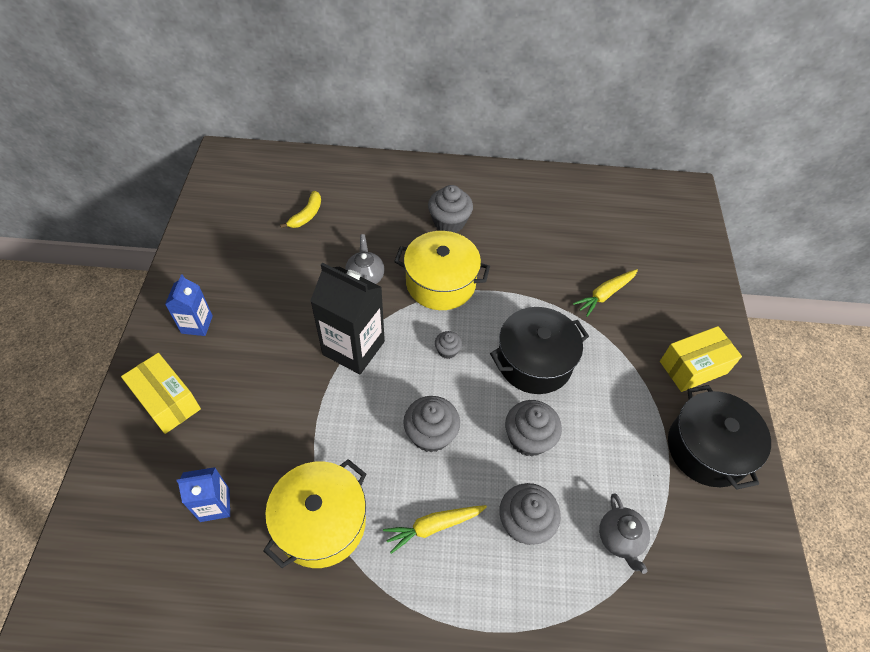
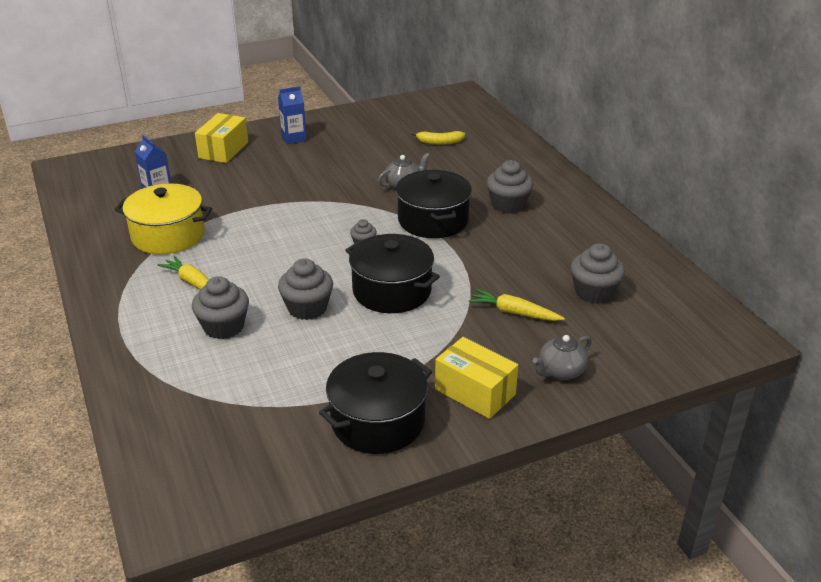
camera: 65 degrees right, 20 degrees down
black carton [310,262,385,374] -> none
yellow pot [394,231,490,310] -> black pot [396,170,472,238]
grey cupcake [403,396,460,453] -> grey cupcake moved to [571,243,625,303]
grey teapot [599,493,650,574] -> grey teapot moved to [533,335,592,380]

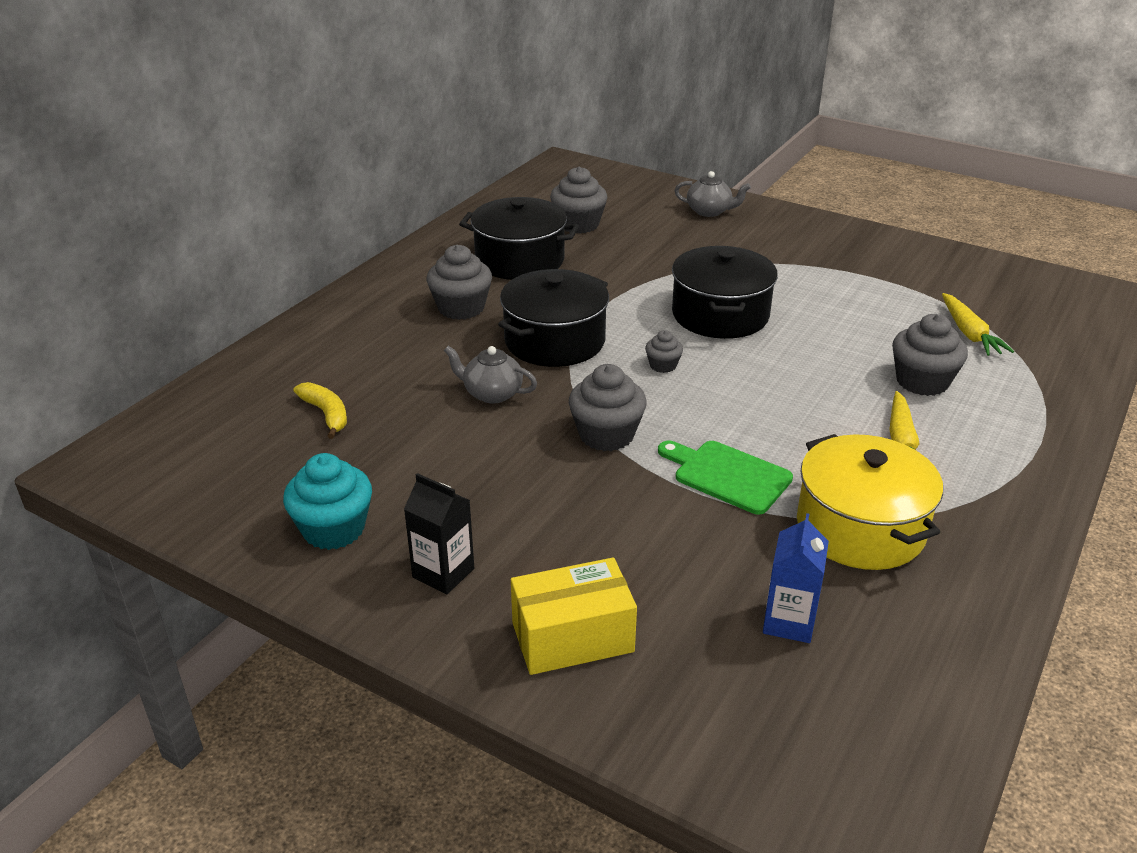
camera: 125 degrees left, 0 degrees up
blue carton [278,86,307,144] -> black carton [404,473,474,594]
grey cupcake [278,259,333,320] -> grey cupcake moved to [569,364,647,451]
black pot [319,352,432,454] -> black pot moved to [459,197,579,280]
yellow box [435,337,518,419] -> none
yellow carrot [469,289,565,321] -> yellow carrot moved to [942,293,1014,356]
none -> turquoise cupcake [283,453,372,550]
none -> green cutting board [658,441,793,514]

